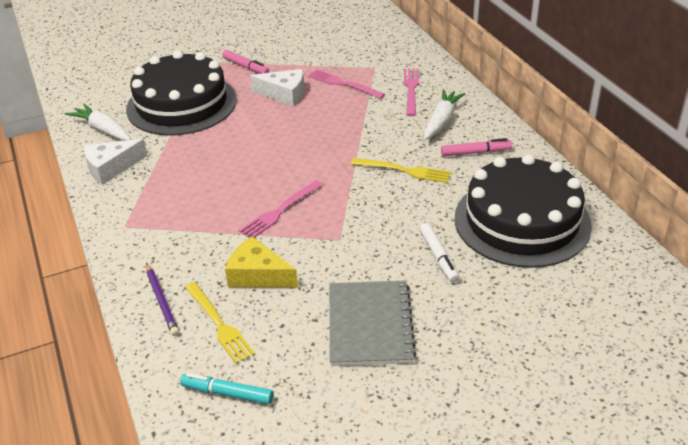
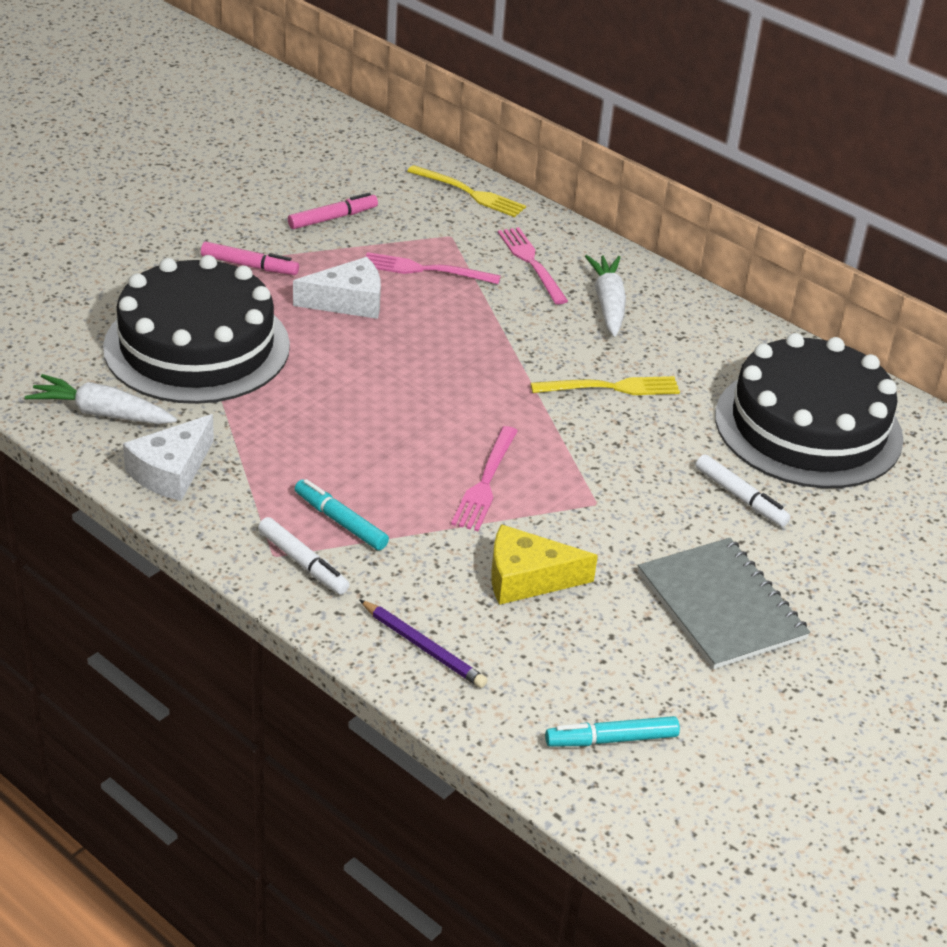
camera: 30 degrees left, 0 degrees up
yellow fork [185,282,255,364] -> yellow fork moved to [407,165,526,217]
pink marker [441,138,512,156] -> pink marker moved to [288,193,378,229]
none -> white marker [258,517,349,594]
none -> turquoise marker [295,479,389,550]

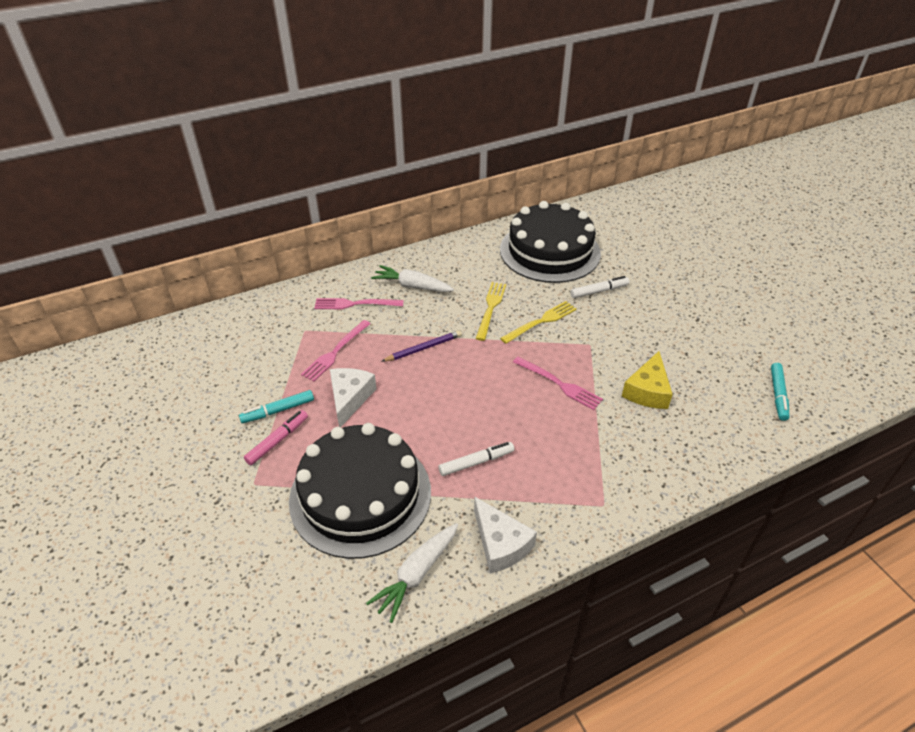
camera: 65 degrees left, 5 degrees up
white marker [258,517,349,594] -> white marker moved to [439,442,514,476]
pink marker [288,193,378,229] -> none
turquoise marker [295,479,389,550] -> turquoise marker moved to [239,390,314,423]
purple pencil [360,600,488,688] -> purple pencil moved to [381,330,462,362]
yellow fork [407,165,526,217] -> yellow fork moved to [500,301,577,344]
grey notebook [638,538,810,669] -> none

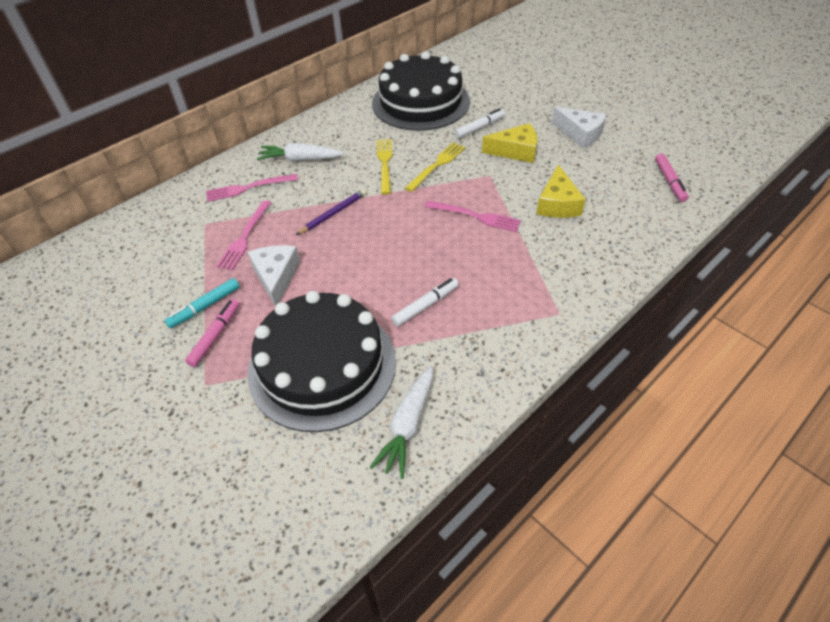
camera: 15 degrees left, 5 degrees up
white cheese [474,496,537,573] -> white cheese moved to [552,107,607,149]
turquoise marker [771,363,790,421] -> pink marker [655,153,689,202]
none -> yellow cheese [482,123,537,163]

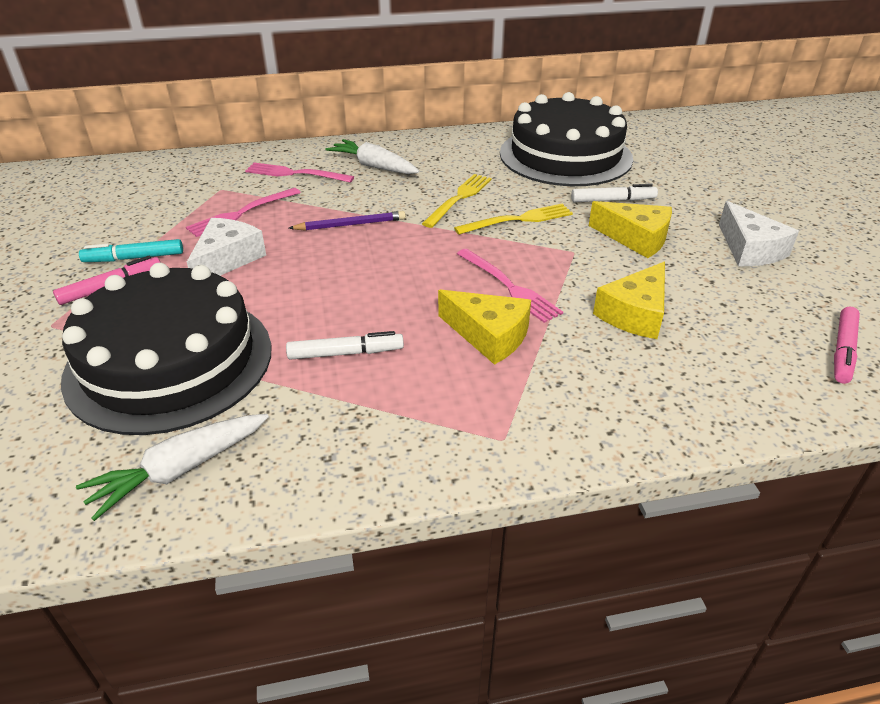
camera: 30 degrees right, 10 degrees down
none -> yellow cheese [438,289,531,365]

